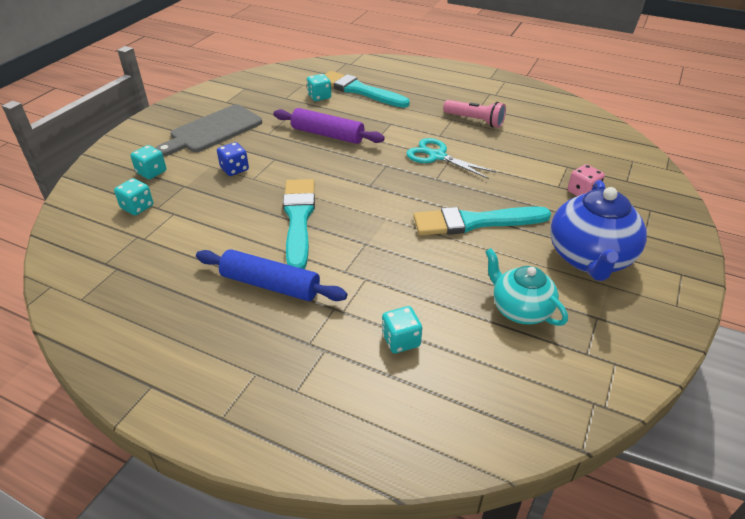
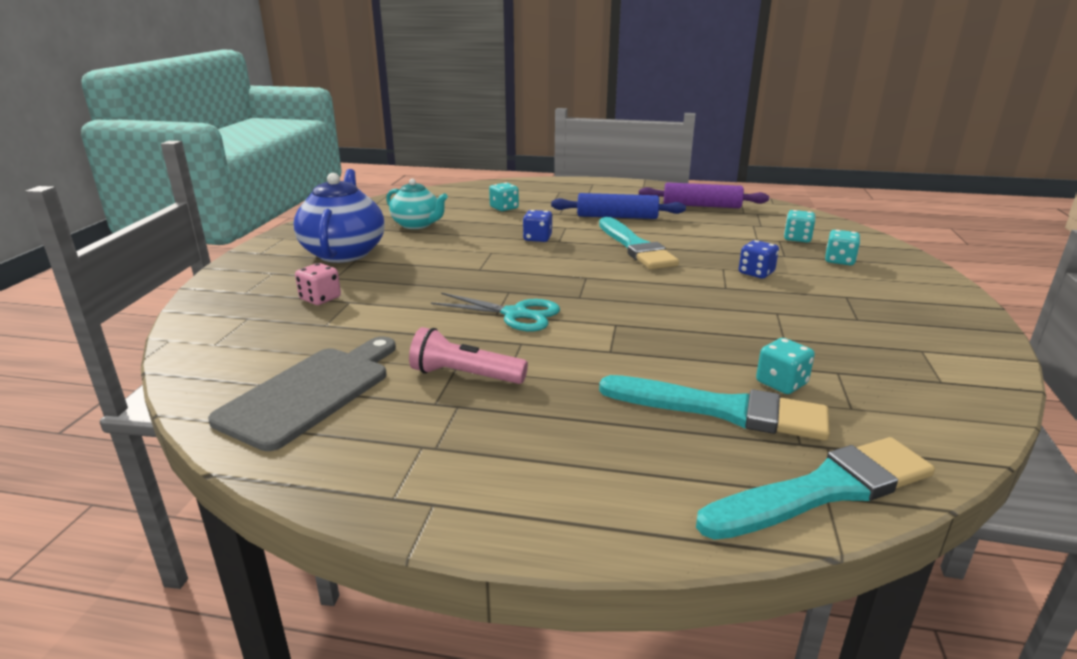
camera: 165 degrees right, 15 degrees down
grey cutting board [156,105,262,156] -> grey cutting board moved to [208,336,396,451]
purple rolling pin [273,108,385,144] -> purple rolling pin moved to [639,182,769,208]
turquoise brush [413,206,551,235] -> turquoise brush moved to [696,437,935,540]
none -> blue dice [523,210,552,242]

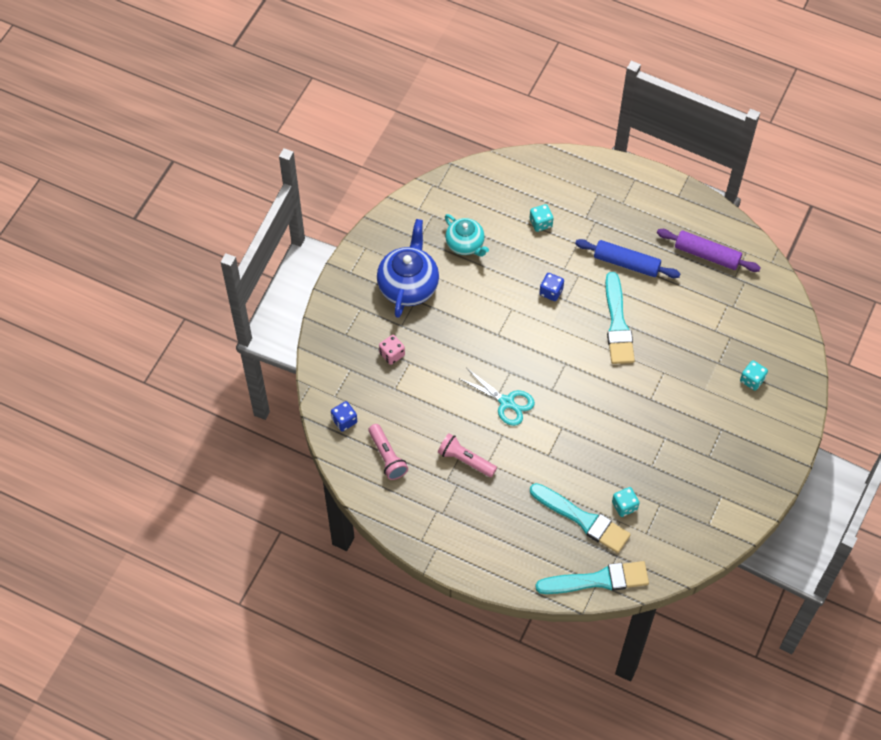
camera: 15 degrees right, 35 degrees up
grey cutting board [208,336,396,451] -> pink flashlight [369,424,408,480]
blue dice [739,240,779,278] -> blue dice moved to [331,401,357,432]
turquoise dice [784,210,816,242] -> none

